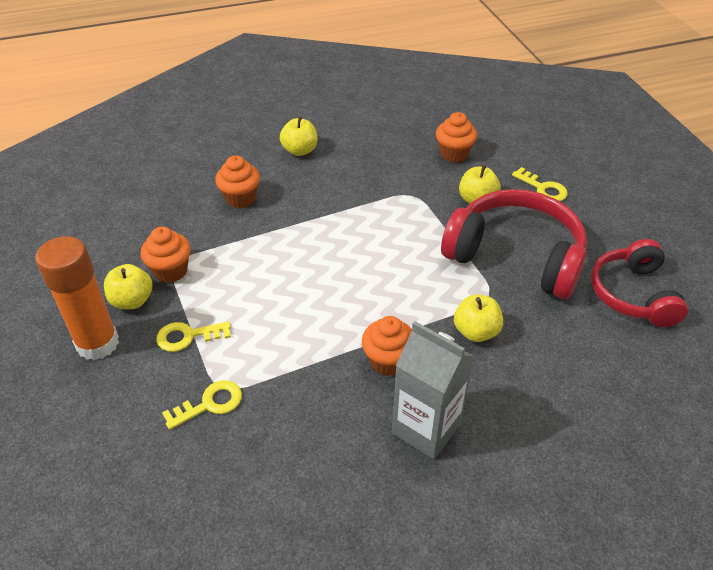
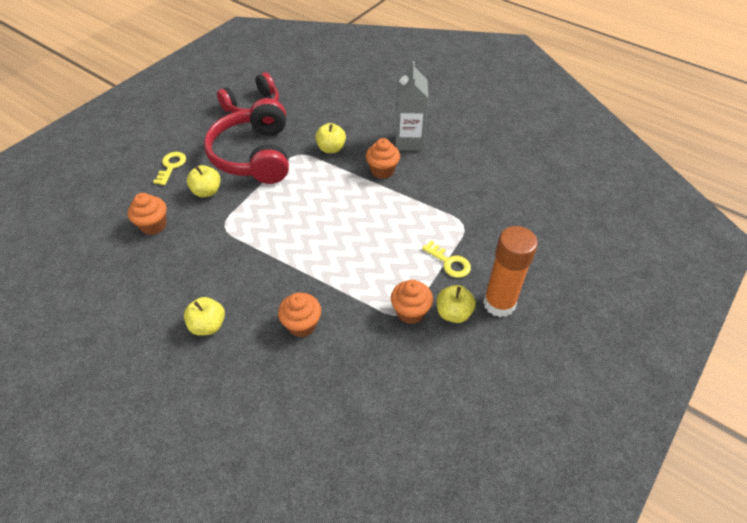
camera: 125 degrees left, 5 degrees up
yellow key [162,380,242,430] -> none

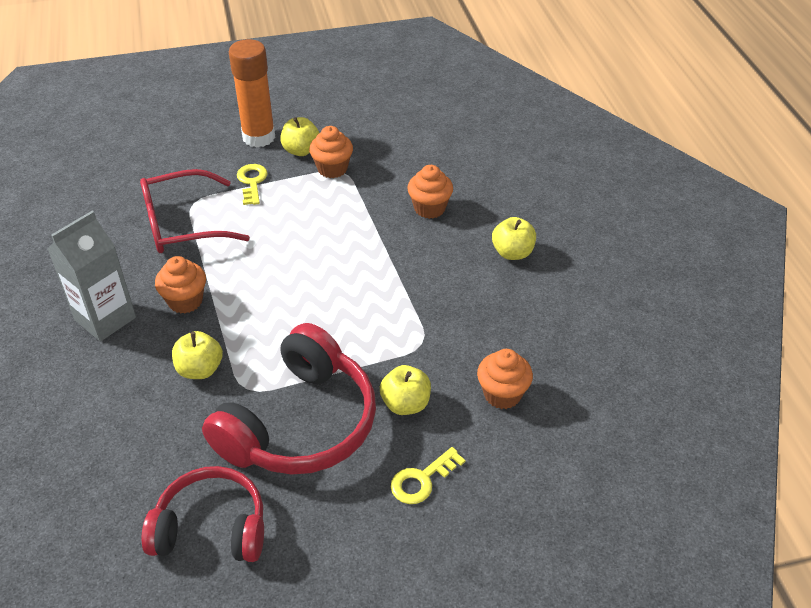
camera: 140 degrees left, 5 degrees down
none -> red glasses [140,169,250,253]

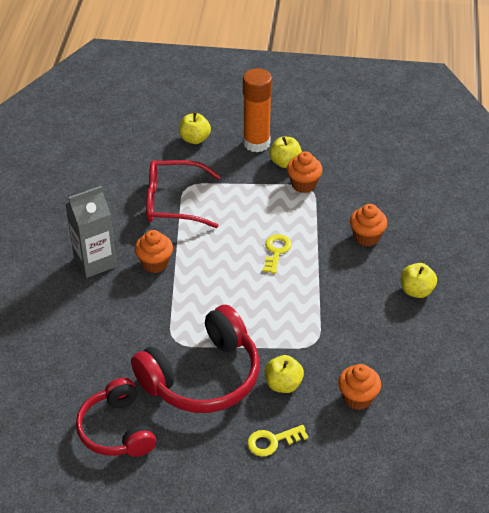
camera: 20 degrees right, 0 degrees up
red headphones [142,466,264,562] -> red headphones turned 135 degrees counterclockwise [76,378,156,457]
yellow apple [172,331,223,379] -> yellow apple moved to [179,112,211,144]
yellow key [237,164,268,205] -> yellow key moved to [262,234,292,274]

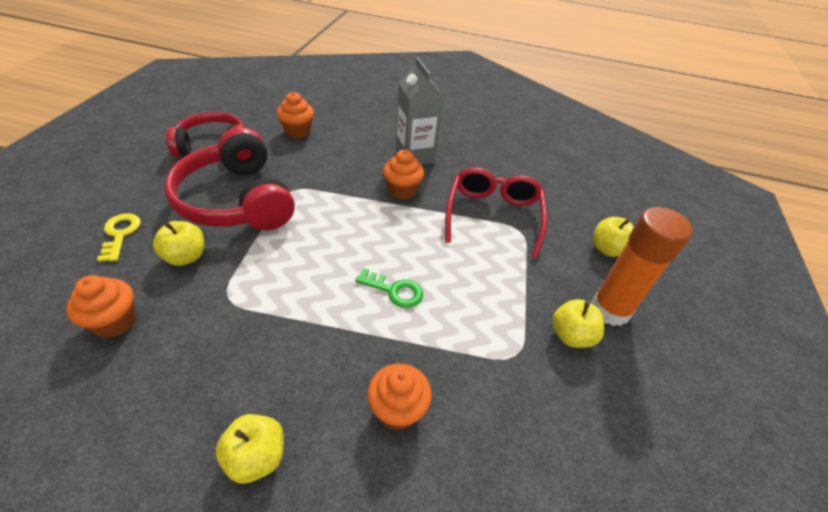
camera: 95 degrees right, 0 degrees up
yellow key [262,234,292,274] -> green key [355,268,423,308]
orange cupcake [287,151,323,193] -> orange cupcake moved to [277,92,314,138]

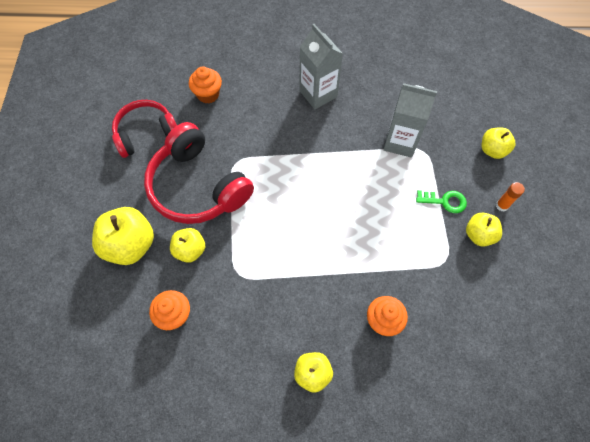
camera: 10 degrees left, 20 degrees up
yellow key [97,213,141,262] -> yellow apple [92,207,154,265]
green key [355,268,423,308] -> green key moved to [416,190,467,213]
orange cupcake [383,150,424,199] -> none
red glasses [445,168,547,259] -> grey carton [383,83,437,158]
orange glue stick [591,207,693,326] -> orange glue stick [496,182,525,212], size x0.45

